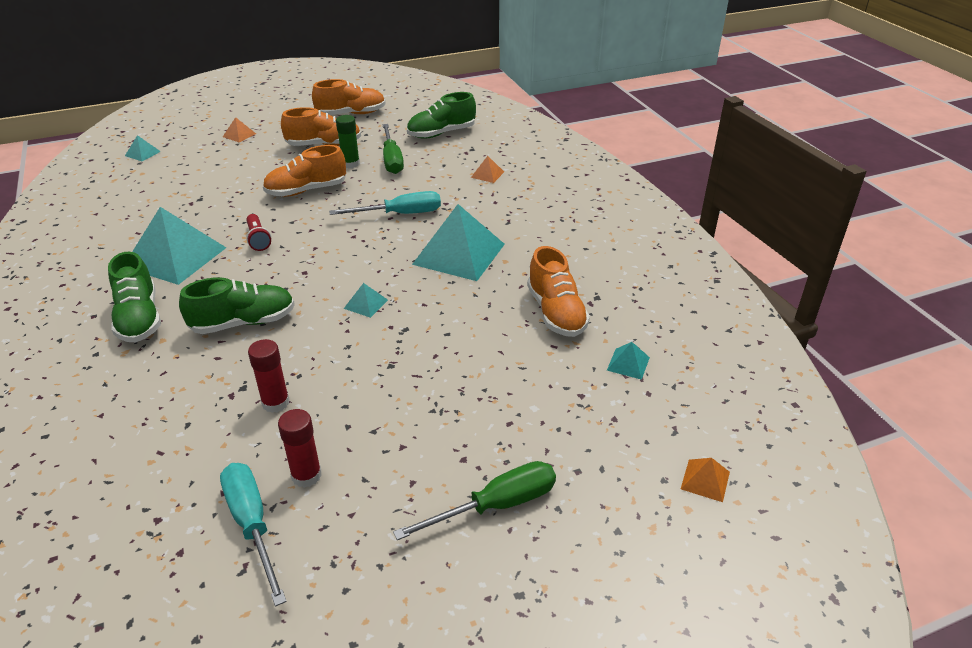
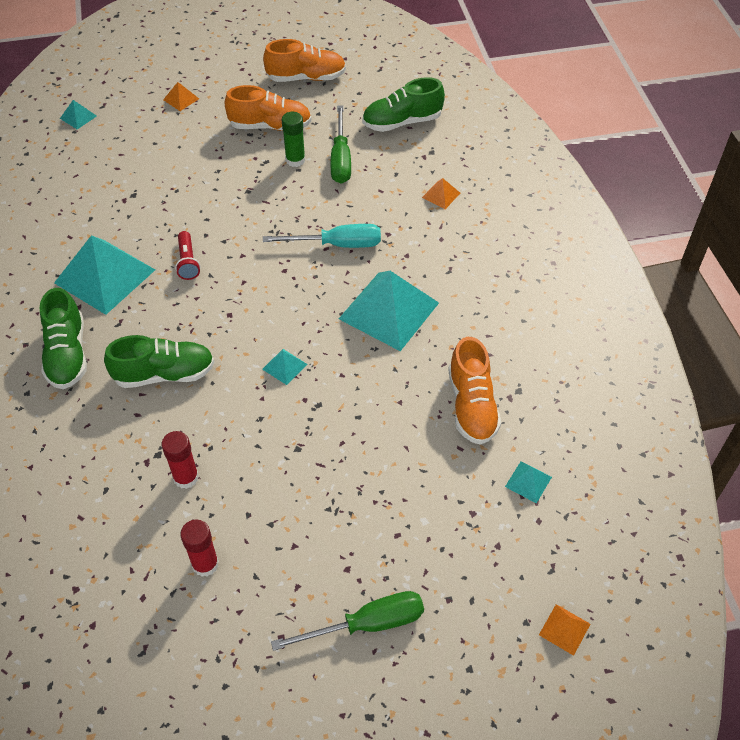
camera: 10 degrees right, 15 degrees up
turquoise screwdriver [220,463,287,607] -> none
orange shoe [263,145,346,197] -> none

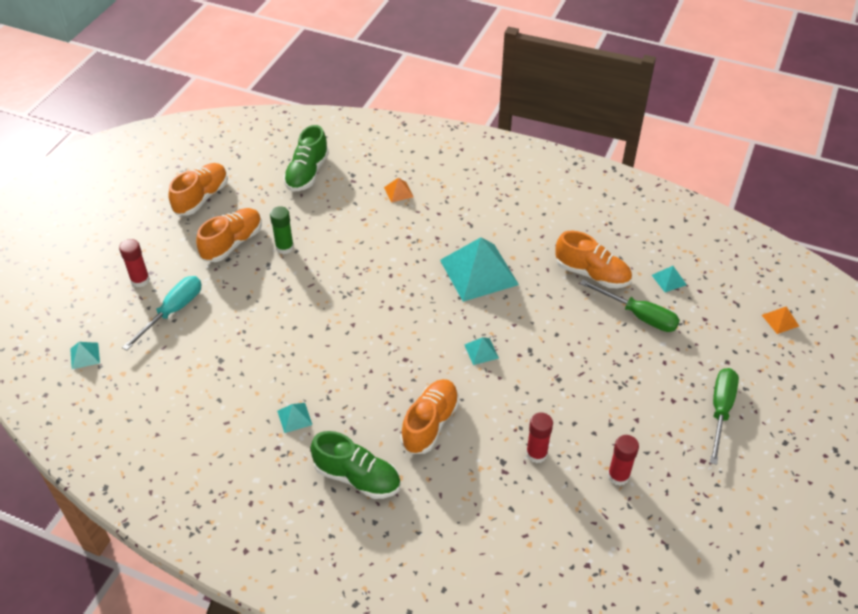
camera: 55 degrees left, 5 degrees down
turquoise pyramid [54,235,155,315] -> turquoise pyramid [277,403,312,433], size x0.42
green shoe [104,335,214,388] -> orange shoe [400,379,459,454]
orange pyramid [163,82,199,111] -> red glue stick [119,239,150,287]
red flashlight [175,231,200,280] -> none
turquoise screwdriver [263,224,381,248] -> turquoise screwdriver moved to [122,276,201,350]
green screwdriver [330,105,351,184] -> green screwdriver moved to [580,280,680,332]

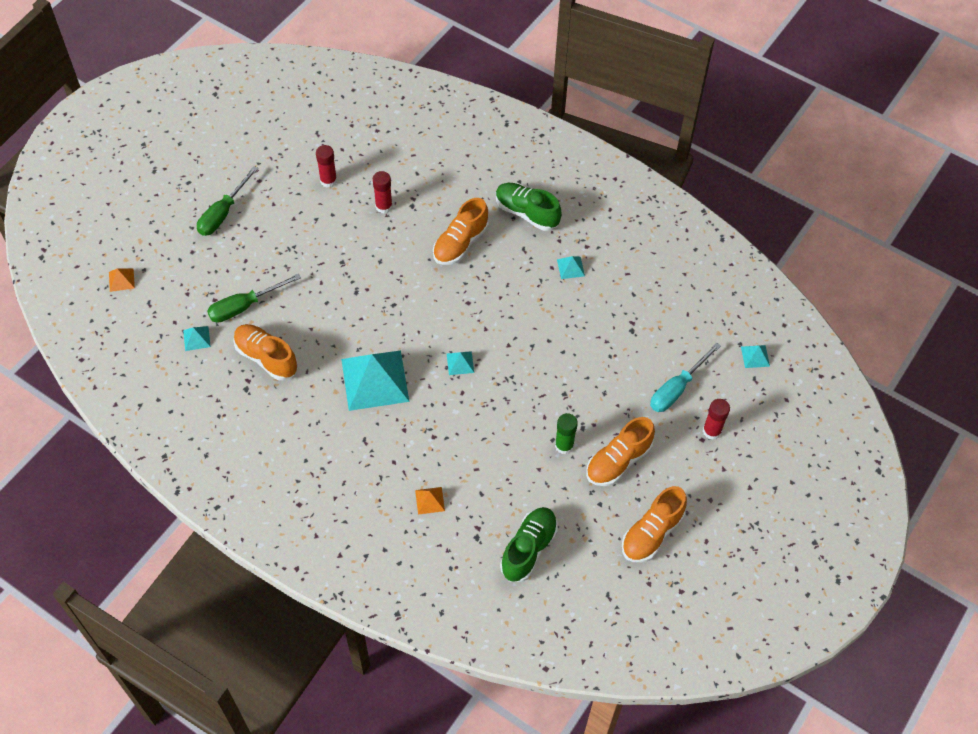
camera: 170 degrees left, 10 degrees up
turquoise pyramid [464,337,499,365] -> turquoise pyramid moved to [447,351,474,375]
green screwdriver [580,280,680,332] -> green screwdriver turned 75 degrees counterclockwise [207,274,301,323]

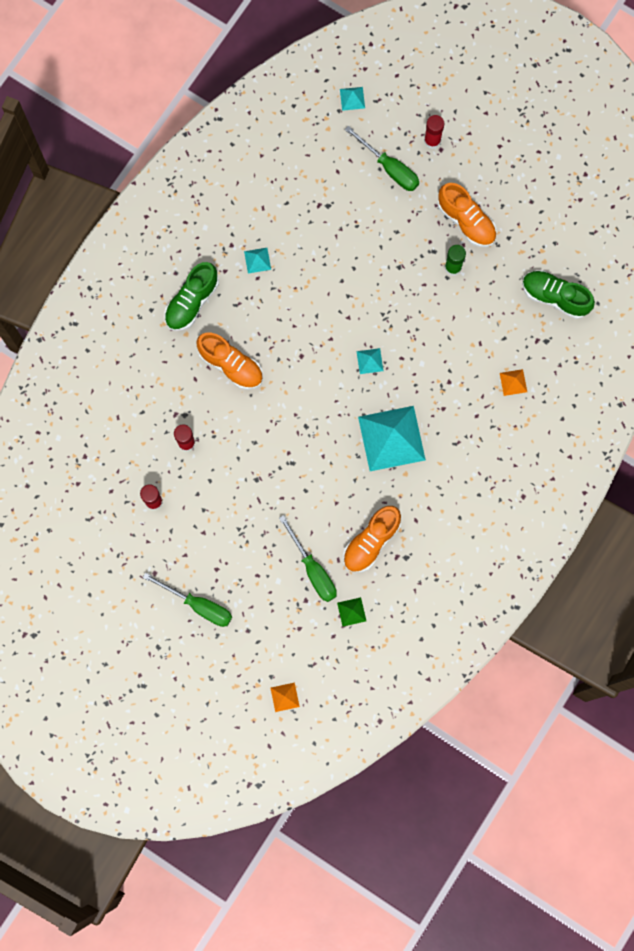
camera: 90 degrees left, 20 degrees up
turquoise pyramid [183,326,211,351] -> green pyramid [337,597,366,627]
orange shoe [622,486,687,562] -> none
turquoise screwdriver [650,342,721,412] -> green screwdriver [345,126,419,191]

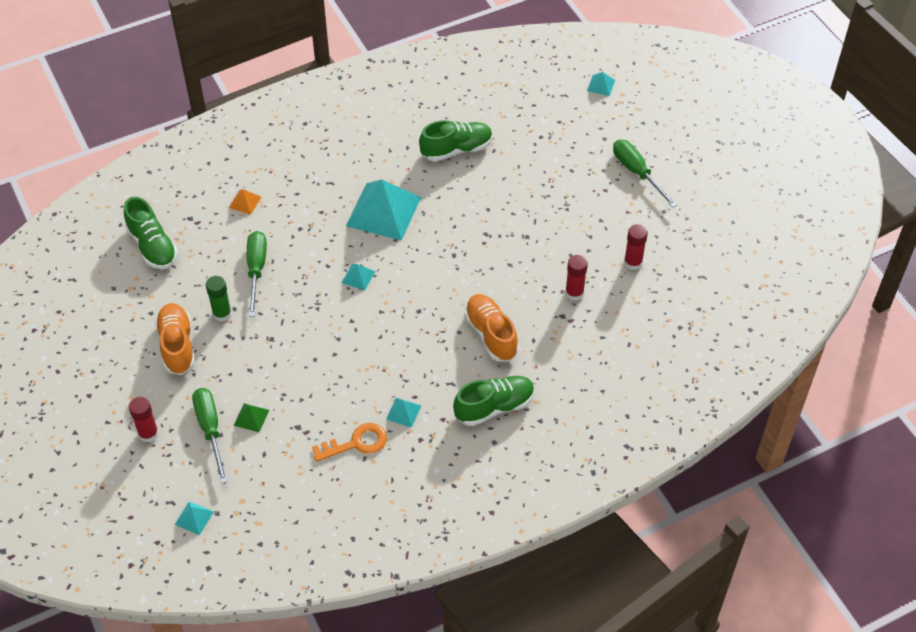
camera: 150 degrees left, 25 degrees down
orange pyramid [270,682,300,712] -> turquoise pyramid [587,72,615,96]
green screwdriver [279,515,337,602] -> green screwdriver moved to [247,231,267,317]
green pyramid [337,597,366,627] -> green pyramid moved to [234,403,269,432]
orange shoe [343,506,401,572] -> green shoe [419,120,493,161]
none -> orange key [312,423,387,462]

